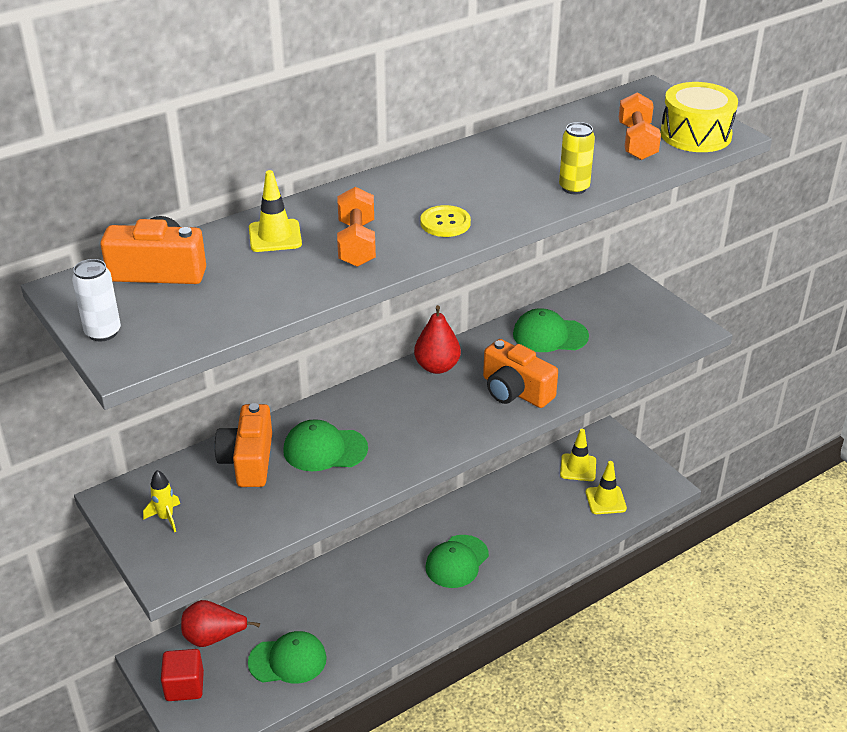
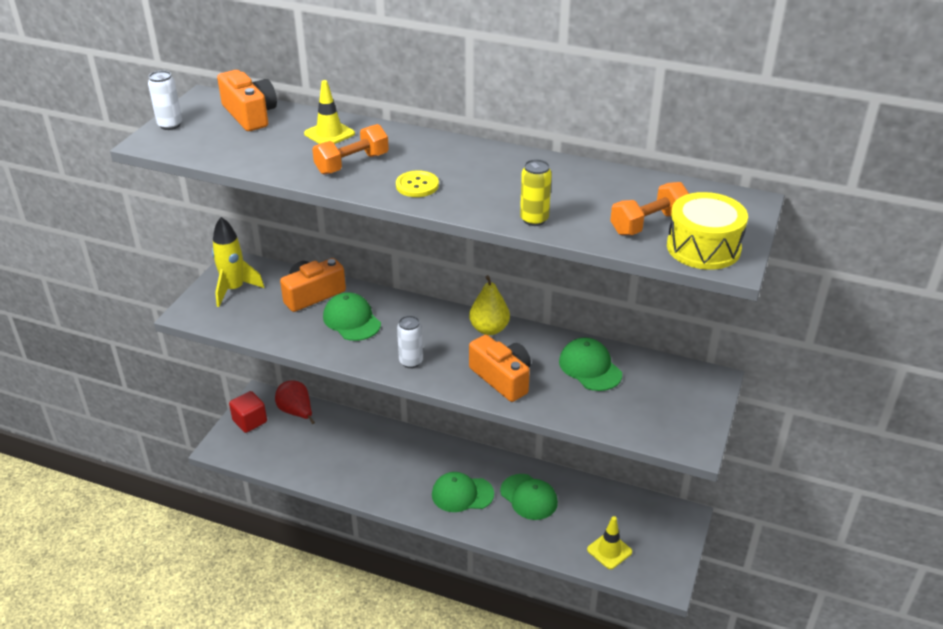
camera: 55 degrees right, 0 degrees up
yellow rocket [143,470,180,532] -> yellow rocket [212,217,264,307], size x1.82
green cap [248,631,327,684] -> green cap moved to [500,474,558,520]
red pear [414,305,461,374] -> yellow pear [469,275,510,335]
orange camera [483,339,558,408] -> orange camera turned 135 degrees clockwise [469,335,531,402]
yellow traffic cone [560,429,596,481] -> none
none -> white can [397,315,423,368]

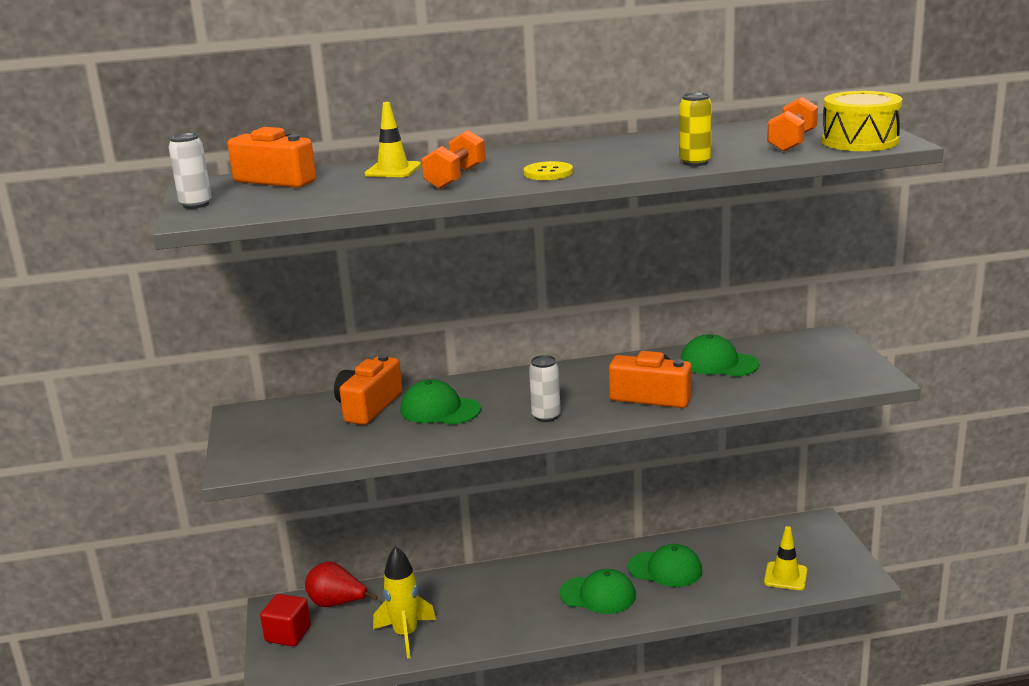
camera: 30 degrees left, 15 degrees down
yellow rocket [212,217,264,307] -> yellow rocket moved to [373,546,436,659]
green cap [432,472,494,512] -> green cap turned 135 degrees counterclockwise [560,569,636,614]
yellow pear [469,275,510,335] -> none

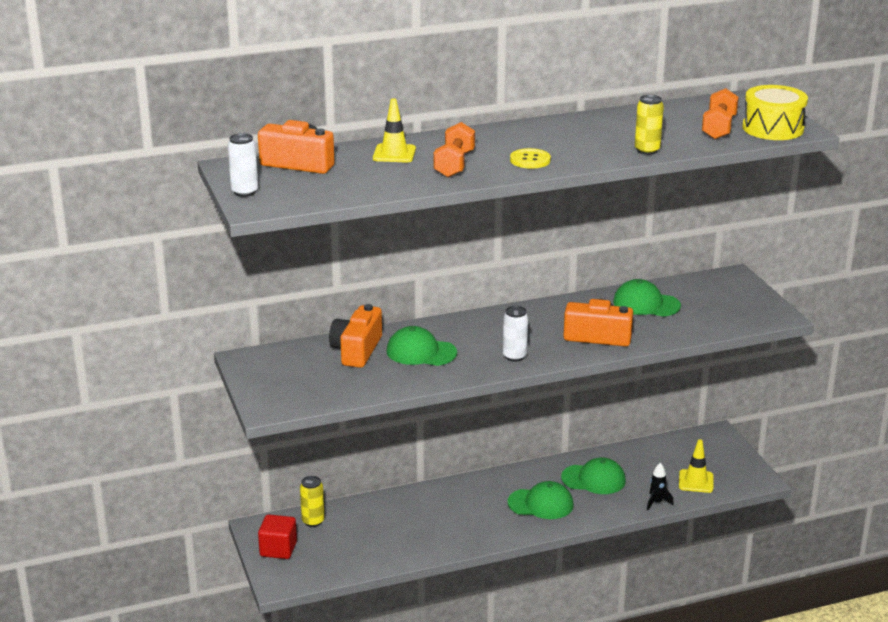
camera: 10 degrees left, 5 degrees up
red pear [305,562,378,607] -> yellow can [300,476,325,527]
yellow rocket [373,546,436,659] -> none
none -> black rocket [647,463,674,510]

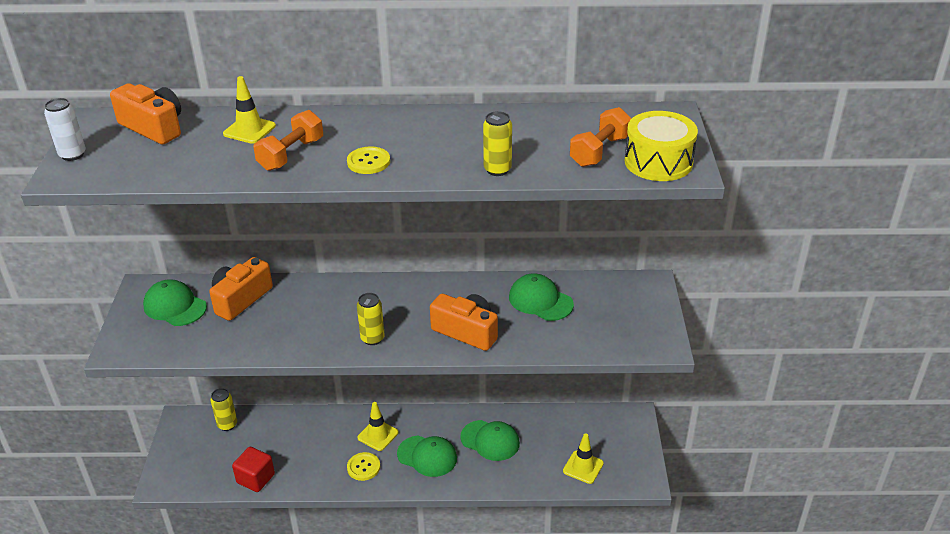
camera: 20 degrees right, 10 degrees up
red cube [258,514,297,559] -> red cube moved to [232,447,275,492]
green cap [386,326,457,366] -> green cap moved to [143,279,207,326]
white can [503,306,528,362] -> yellow can [357,293,385,345]
black rocket [647,463,674,510] -> none
none -> yellow button [347,452,380,481]
none -> yellow traffic cone [357,402,399,451]

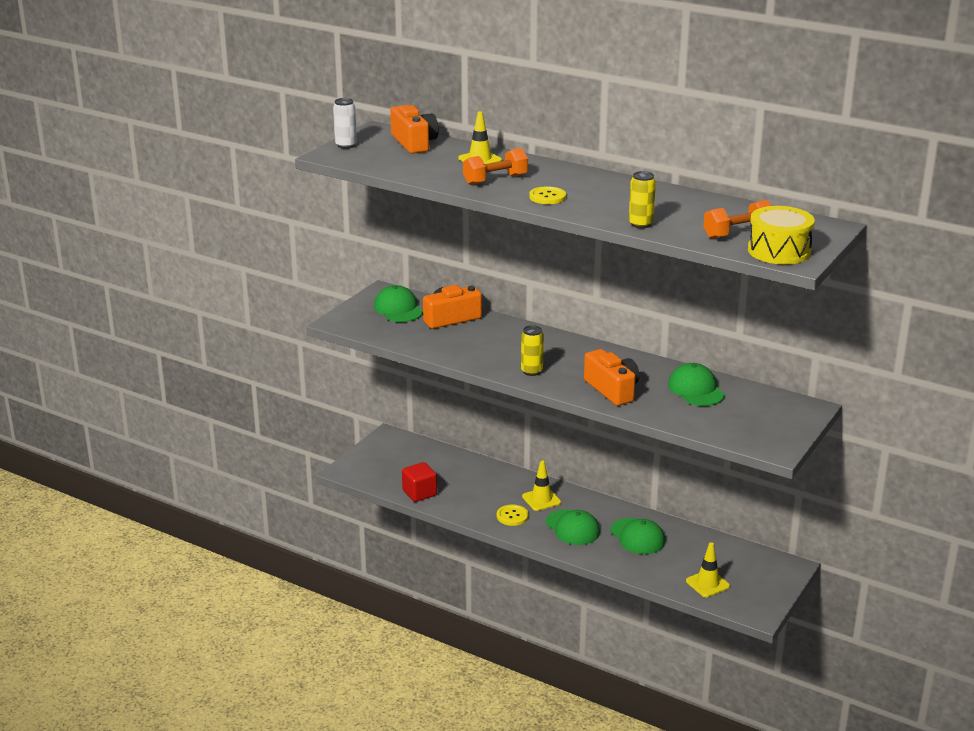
camera: 30 degrees right, 10 degrees down
yellow can [210,388,237,431] -> none

